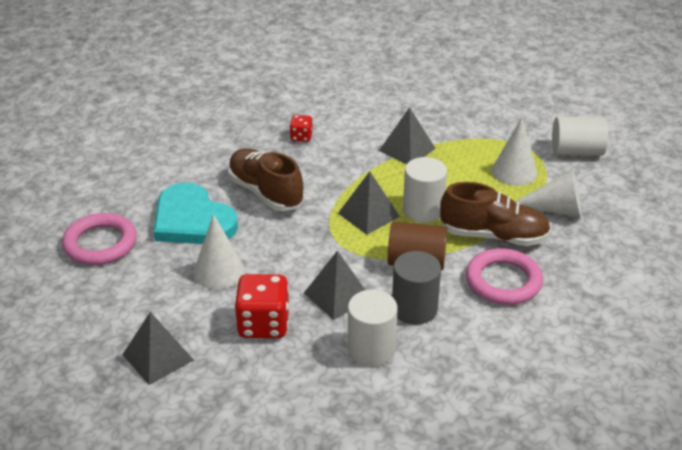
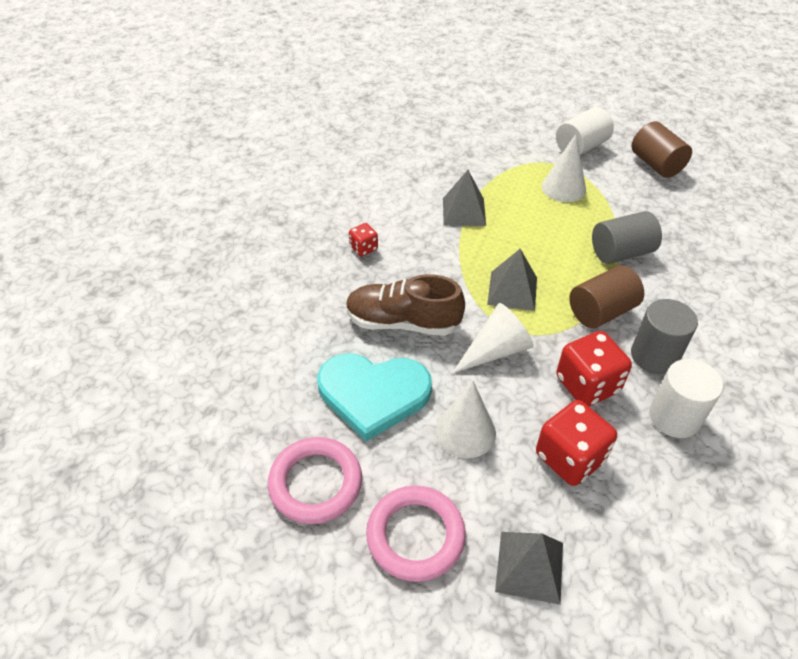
camera: 40 degrees left, 10 degrees up
grey pyramid [304,251,365,320] -> red dice [556,331,632,406]
white cylinder [403,157,447,223] -> none
brown shoe [440,182,551,246] -> grey cylinder [592,211,662,264]
pink ring [466,248,543,305] -> pink ring moved to [366,486,466,582]
white cone [515,169,582,217] -> white cone moved to [452,303,534,374]
none -> brown cylinder [632,121,692,178]

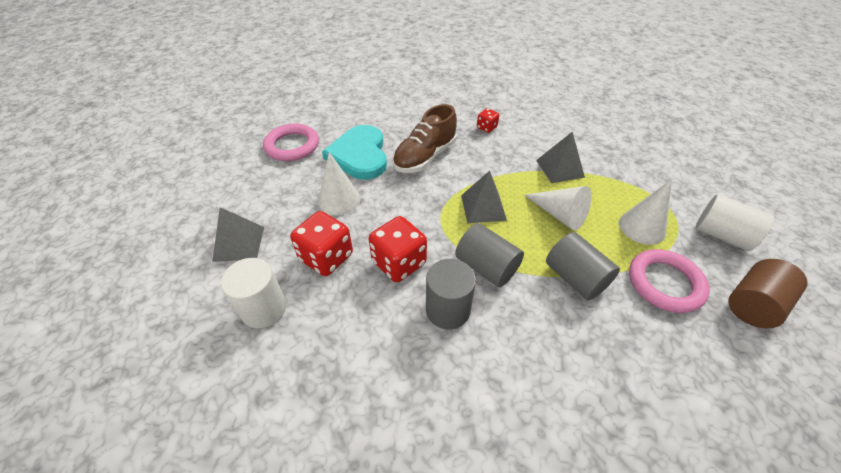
camera: 75 degrees right, 0 degrees up
brown shoe [346,274,465,336] -> brown shoe turned 135 degrees counterclockwise [393,104,457,173]
pink ring [366,486,466,582] -> pink ring moved to [629,249,710,313]
white cone [452,303,534,374] -> white cone moved to [524,186,591,231]
brown cylinder [569,265,644,328] -> grey cylinder [455,223,524,287]
white cylinder [650,359,723,438] -> white cylinder moved to [221,258,286,328]

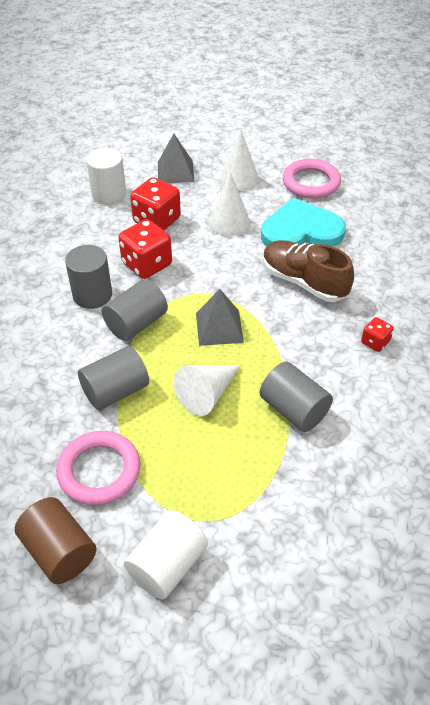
camera: 90 degrees right, 0 degrees up
grey pyramid [536,132,585,183] -> grey cylinder [260,362,333,432]
white cone [619,179,672,245] -> white cone moved to [220,129,259,191]

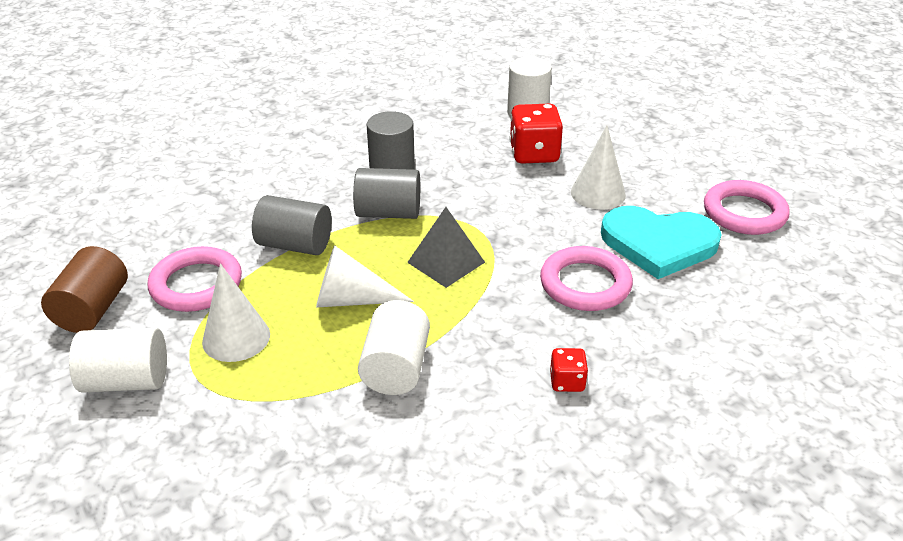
camera: 50 degrees right, 10 degrees down
red dice [118,219,172,279] -> none
grey pyramid [158,134,194,183] -> none
white cone [220,129,259,191] -> white cone moved to [202,264,270,362]
grey cylinder [260,362,333,432] -> white cylinder [358,300,430,395]
turquoise heart [261,198,346,246] -> turquoise heart turned 150 degrees clockwise [601,206,722,279]
brown shoe [263,240,354,302] -> pink ring [540,246,633,311]

